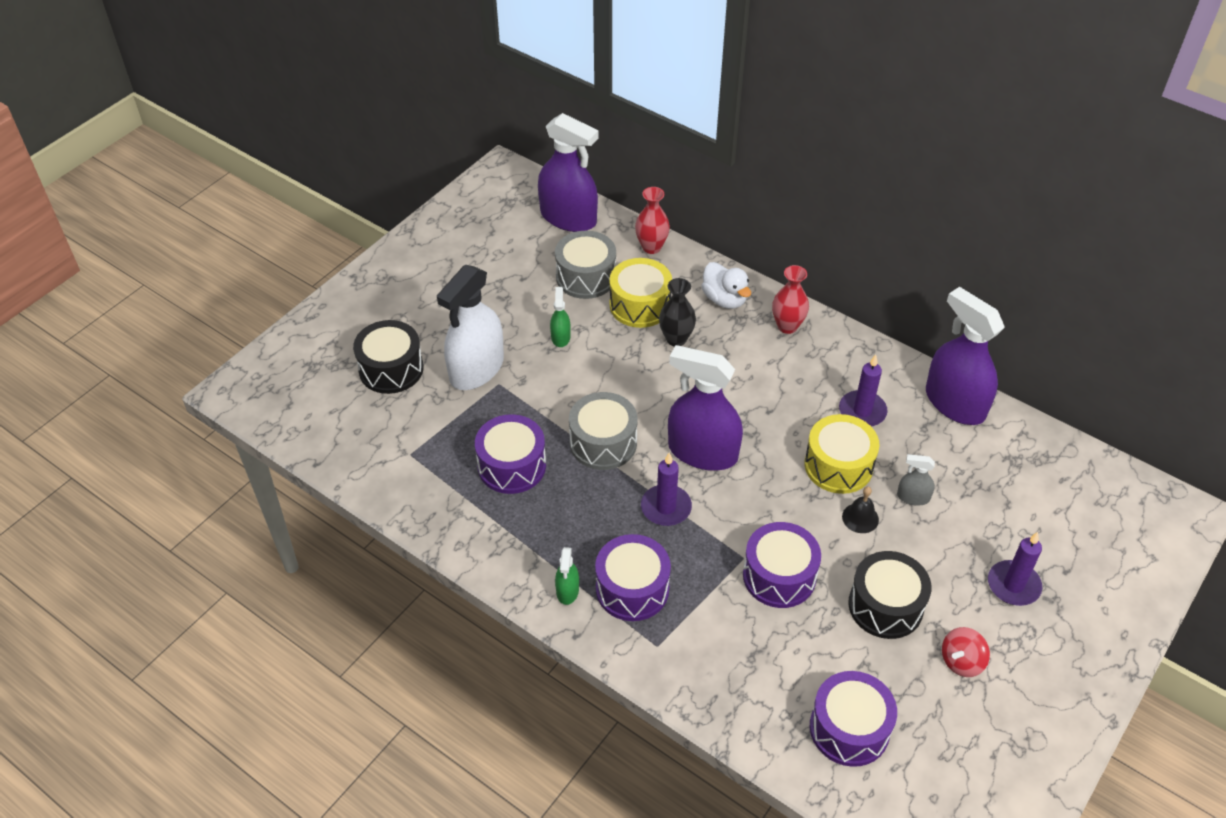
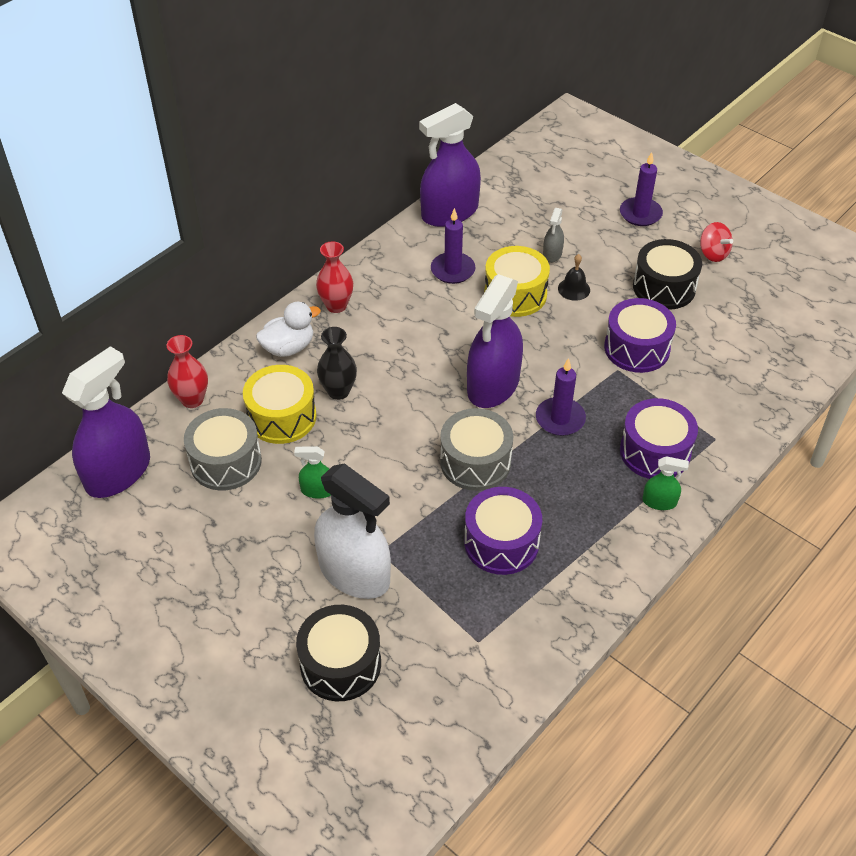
camera: 85 degrees left, 0 degrees up
purple drum [810,671,897,767] -> none

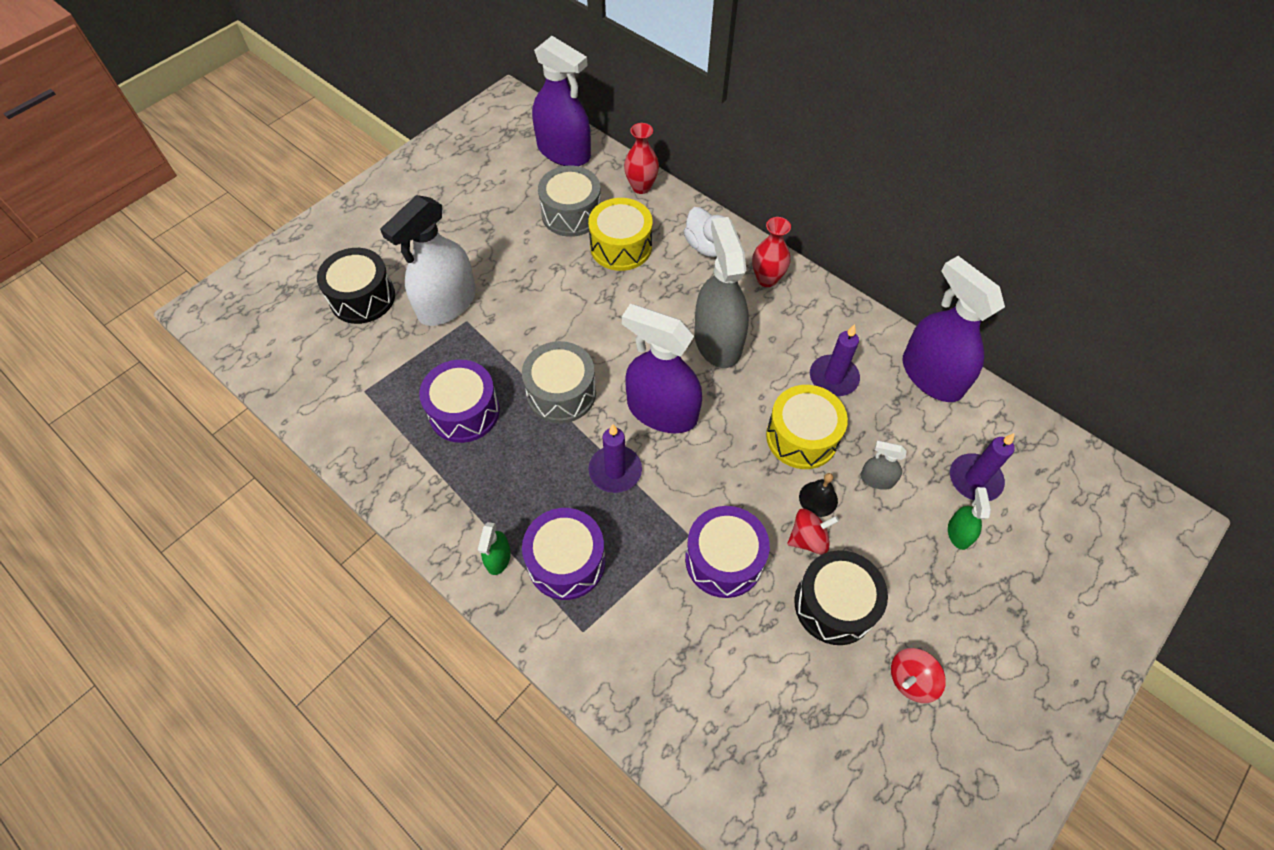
camera: 90 degrees right, 10 degrees up
green spray bottle [294,446,331,499] -> green spray bottle moved to [948,487,991,550]
black vase [317,327,357,400] -> none
purple candle [620,152,663,226] -> purple candle moved to [950,433,1015,501]
none -> grey spray bottle [694,217,749,368]
none -> red spinning top [788,509,839,555]

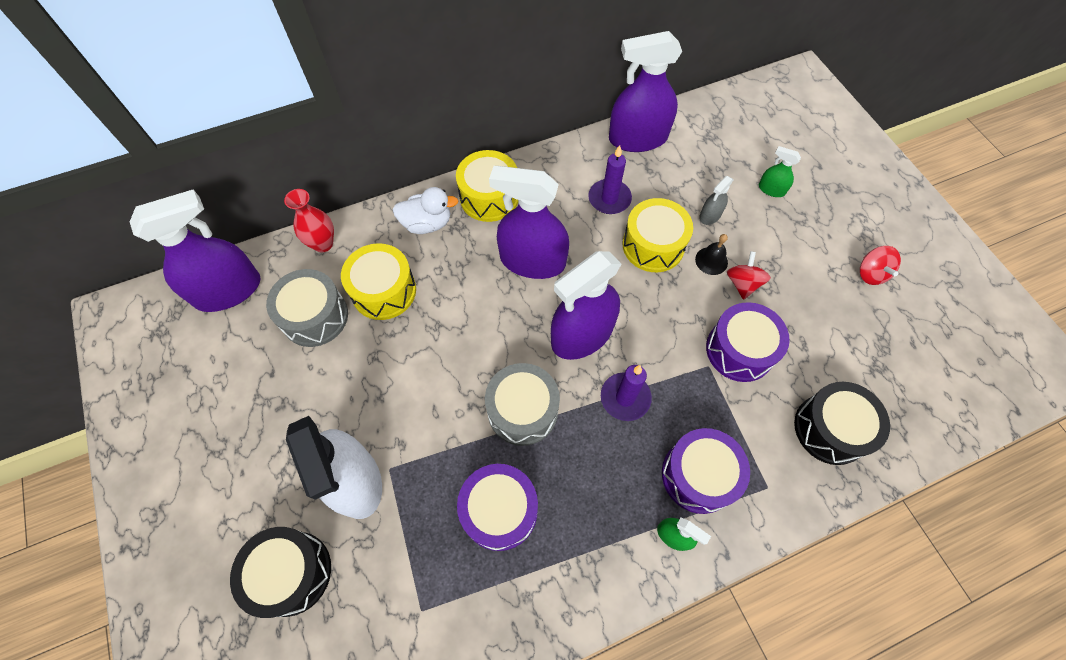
camera: 65 degrees left, 5 degrees up
grey spray bottle [694,217,749,368] -> purple spray bottle [489,166,569,279]
red vase [752,217,791,287] -> yellow drum [456,150,519,222]
black drum [794,550,888,645] -> black drum moved to [794,382,890,465]
purple candle [950,433,1015,501] -> none

